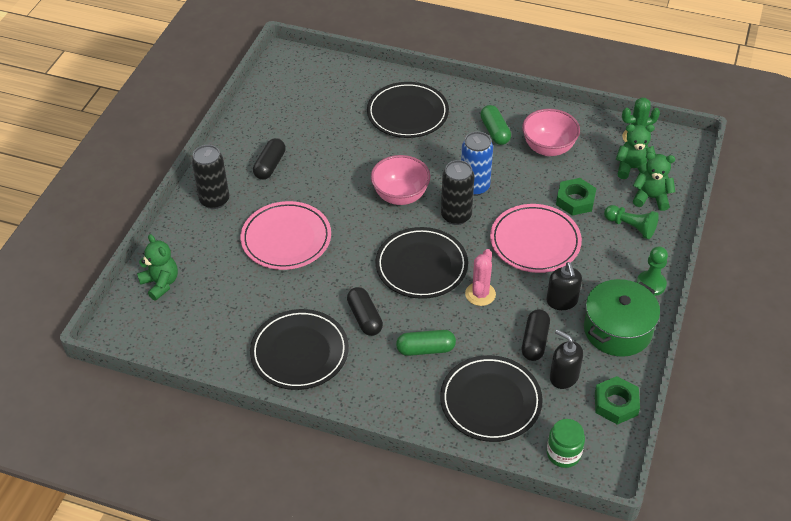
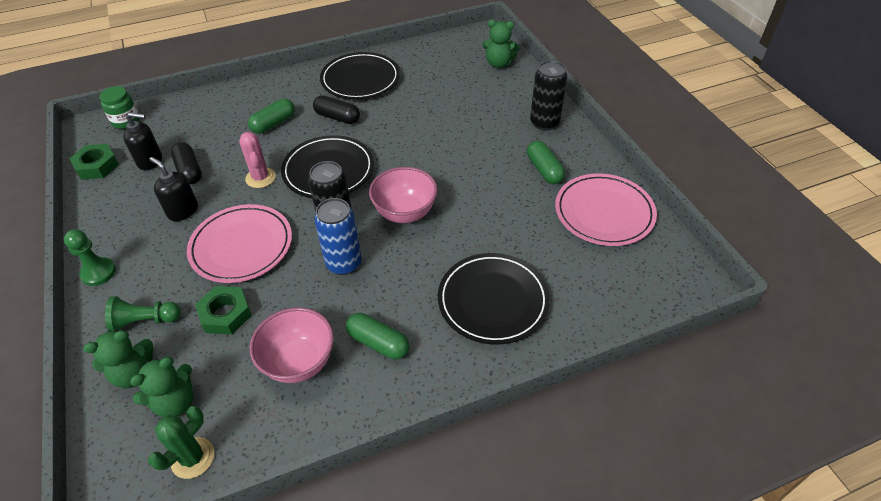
camera: 140 degrees right, 0 degrees up
pink plate [241,201,331,270] -> pink plate moved to [555,173,657,246]
black capsule [253,138,286,180] -> green capsule [527,141,565,184]
black plate [440,355,543,442] -> none
green pot [584,279,660,357] -> none

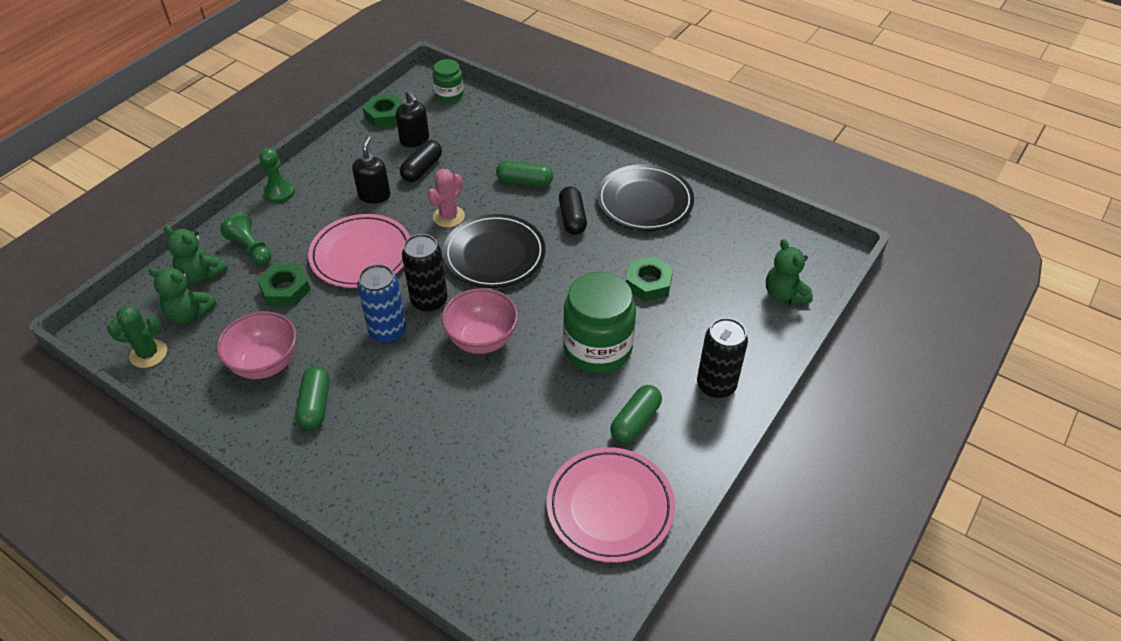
camera: 55 degrees right, 0 degrees up
black plate [438,253,550,345] -> none
none -> green jar [563,272,636,373]
none -> green nut [626,256,673,302]

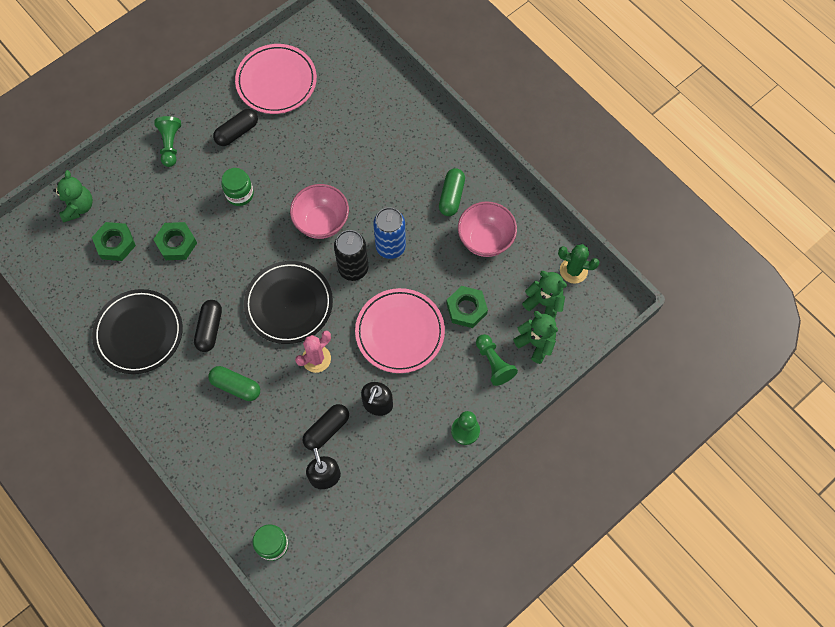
camera: 165 degrees left, 20 degrees up
green nut [363,94,403,128] -> green nut moved to [92,222,136,261]
green jar [563,272,636,373] -> green jar [221,168,254,206], size x0.54
green capsule [610,385,662,443] -> black capsule [213,109,258,146]
black can [697,318,748,399] -> green pawn [154,116,181,167]

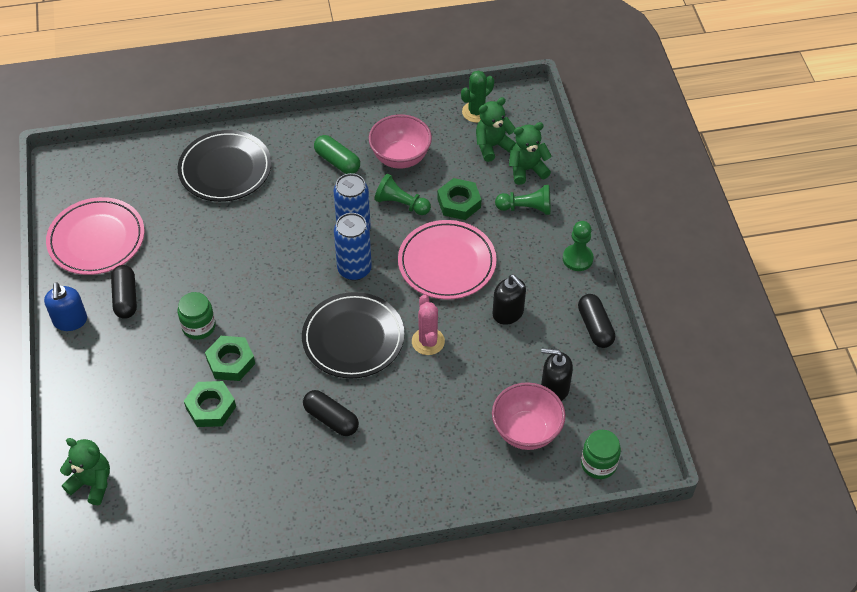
camera: 60 degrees left, 15 degrees down
green nut [92,222,136,261] -> green nut moved to [205,336,255,381]
black plate [92,289,183,374] -> black plate moved to [178,130,272,202]
green pawn [154,116,181,167] -> green pawn moved to [375,174,431,215]
green capsule [208,366,260,401] -> none
pink bowl [290,184,349,239] -> pink bowl moved to [492,382,565,450]
black capsule [303,404,349,451] -> black capsule moved to [578,294,615,348]
black can [334,230,368,281] -> blue can [334,213,372,281]
none -> blue soap dispenser [44,282,87,331]

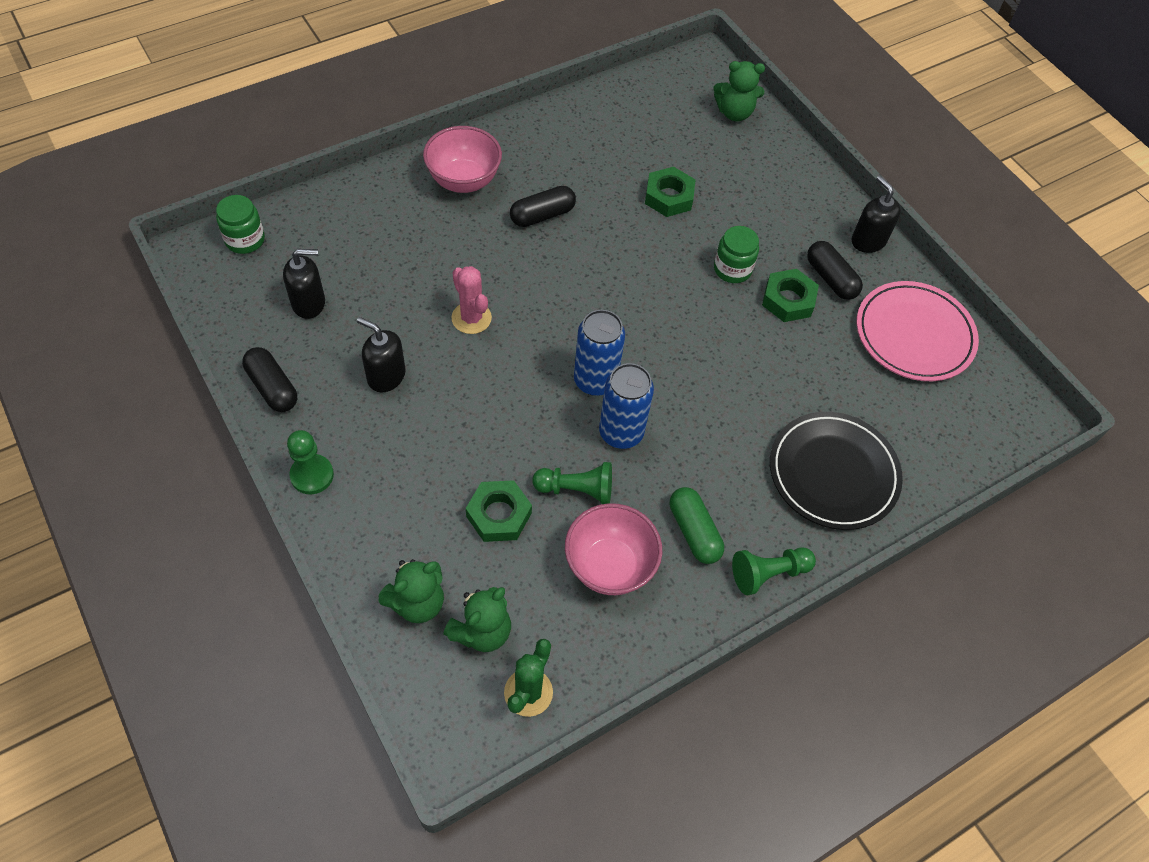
camera: 155 degrees right, 5 degrees up
blue soap dispenser [44,282,87,331] -> black soap dispenser [852,176,901,253]
green nut [205,336,255,381] -> green nut moved to [762,269,819,322]
black plate [302,292,405,379] -> none
black capsule [303,390,359,436] -> black capsule turned 45 degrees counterclockwise [510,186,576,227]
green capsule [314,135,360,174] -> green capsule turned 45 degrees clockwise [670,487,724,564]
pink plate [398,220,497,300] -> none
pink bowl [492,382,565,450] -> pink bowl moved to [423,126,502,193]
green pawn [495,185,551,215] -> green pawn moved to [732,547,816,595]

